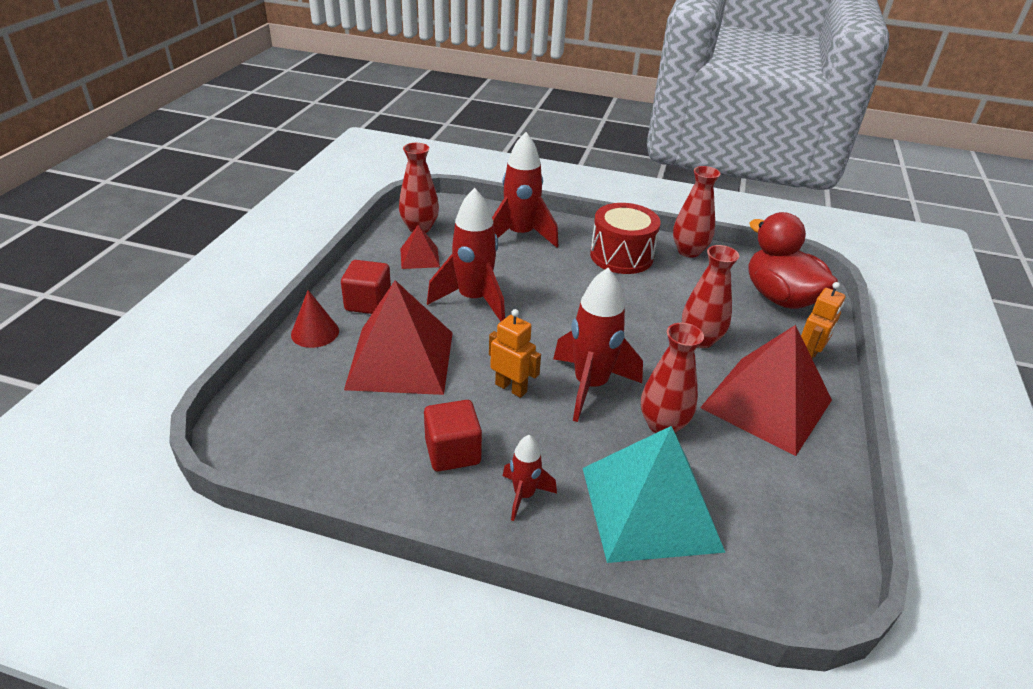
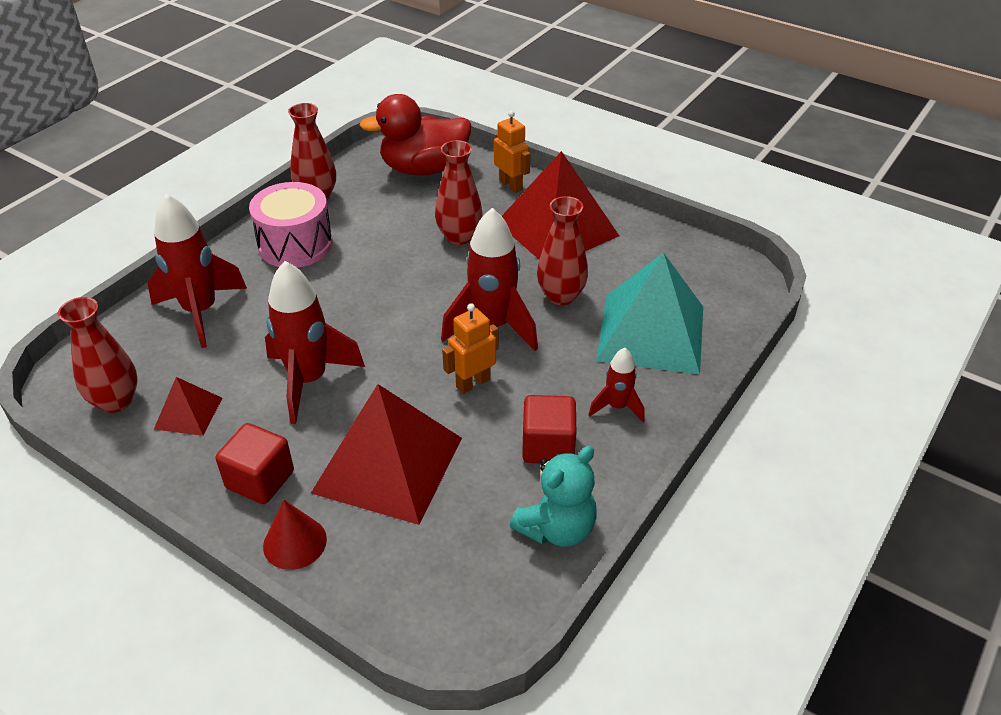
camera: 70 degrees left, 5 degrees up
red drum [590,203,661,274] -> pink drum [249,182,333,268]
none -> turquoise teddy bear [510,446,597,547]

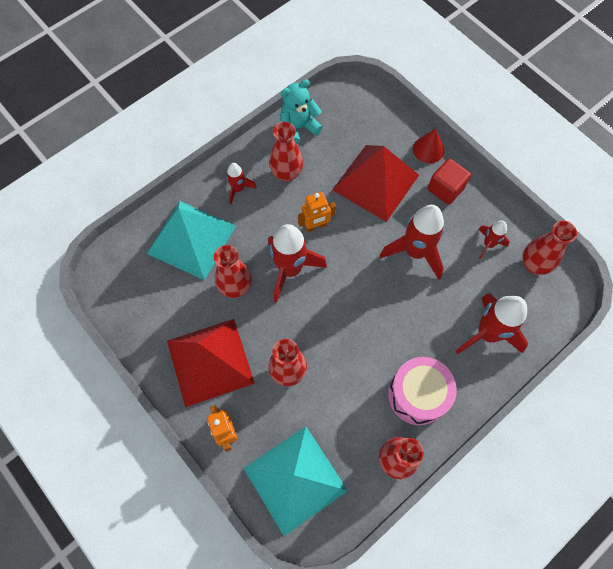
camera: 165 degrees left, 25 degrees up
red pyramid [154,377,222,436] -> red rocket [478,221,510,259]
red duck [359,94,471,176] -> turquoise pyramid [243,426,348,536]
red cube [522,395,576,463] -> red vase [269,122,303,182]

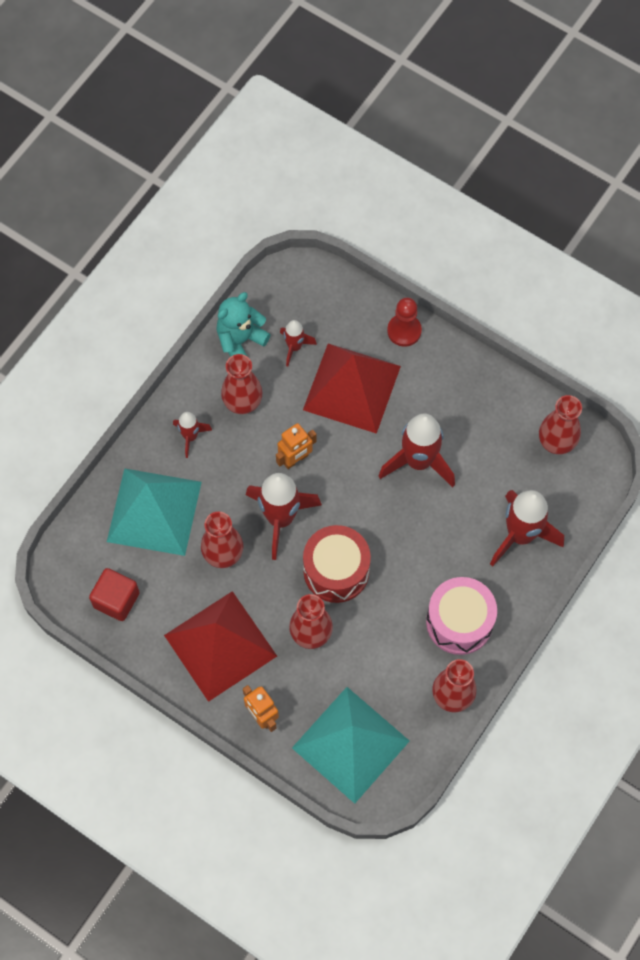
camera: 15 degrees left, 0 degrees up
red cone [413,129,444,163] -> red pawn [387,297,422,347]
red cube [428,159,471,205] -> red cube moved to [89,568,140,621]
red rocket [478,221,510,259] -> red rocket moved to [280,320,317,367]
none -> red drum [303,525,371,603]

